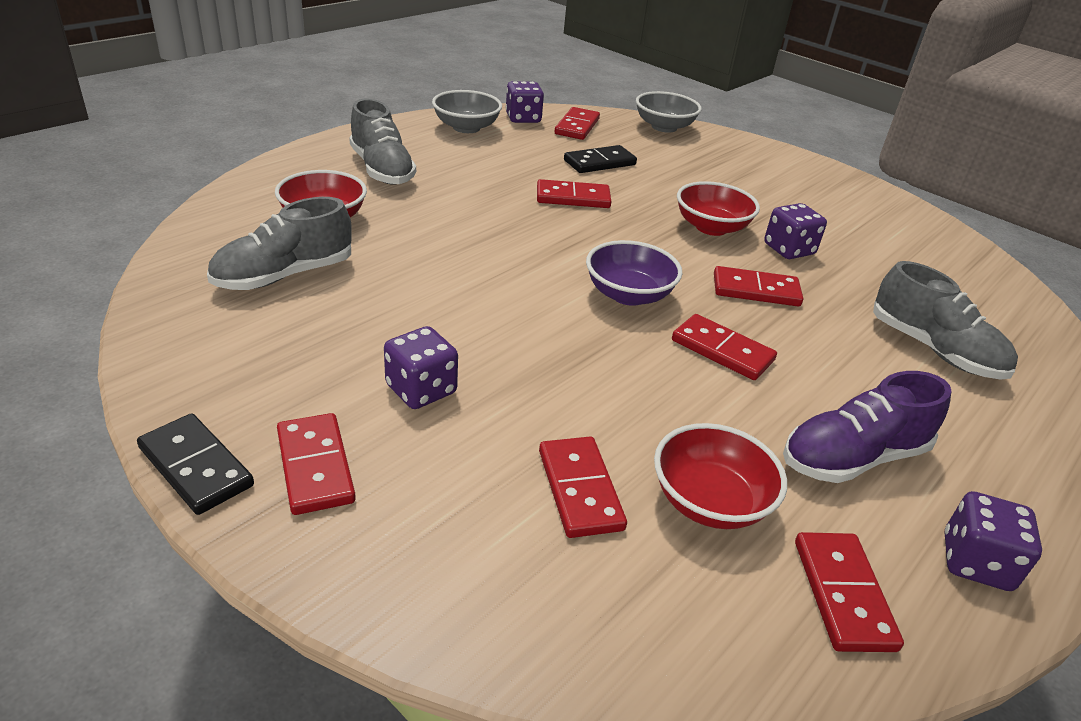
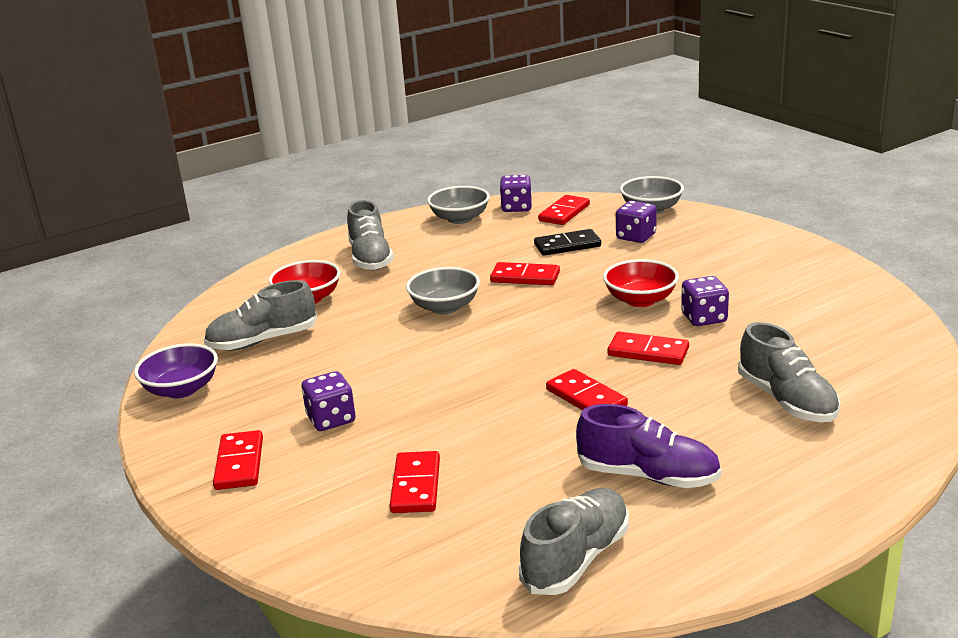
camera: 20 degrees right, 10 degrees down
black domino [137,413,254,515] -> none
purple bowl [586,240,682,306] -> purple bowl moved to [134,343,218,398]
red bowl [654,423,787,529] -> none
purple shoe [783,371,952,483] -> purple shoe turned 150 degrees counterclockwise [576,404,721,488]
red domino [795,532,904,652] -> grey shoe [519,488,629,595]
purple dice [945,491,1042,591] -> purple dice moved to [616,201,657,243]
none -> grey bowl [406,267,480,314]

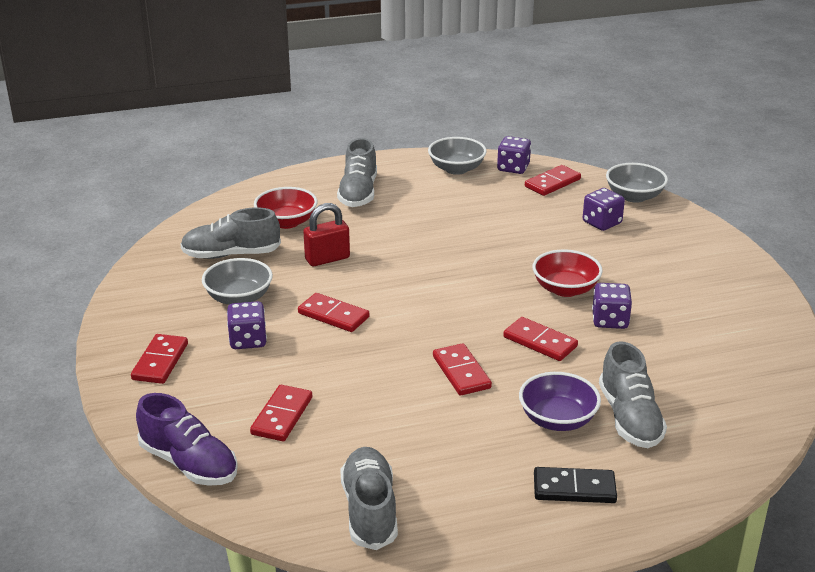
camera: 15 degrees right, 5 degrees up
purple bowl [134,343,218,398] -> purple bowl moved to [519,372,601,431]
grey bowl [406,267,480,314] -> grey bowl moved to [202,258,273,305]
red domino [490,262,560,285] -> red domino moved to [298,293,369,332]
grey shoe [519,488,629,595] -> grey shoe turned 60 degrees counterclockwise [340,447,398,550]
black domino [534,229,601,256] -> black domino moved to [534,467,617,503]
purple shoe [576,404,721,488] -> purple shoe moved to [136,393,238,486]
none -> red padlock [303,203,350,266]

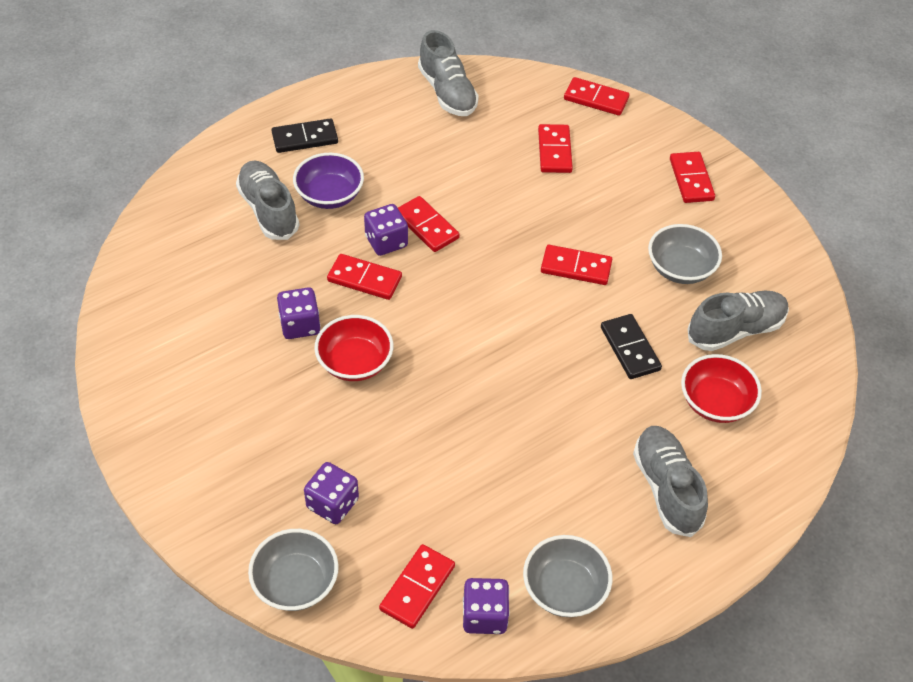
camera: 160 degrees right, 20 degrees up
purple shoe [136,393,238,486] -> red domino [564,77,629,116]
purple dice [227,301,267,349] -> purple dice moved to [364,204,408,256]
red padlock [303,203,350,266] -> black domino [601,314,662,379]

